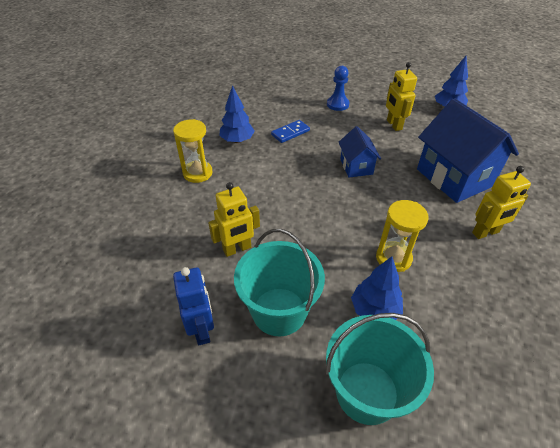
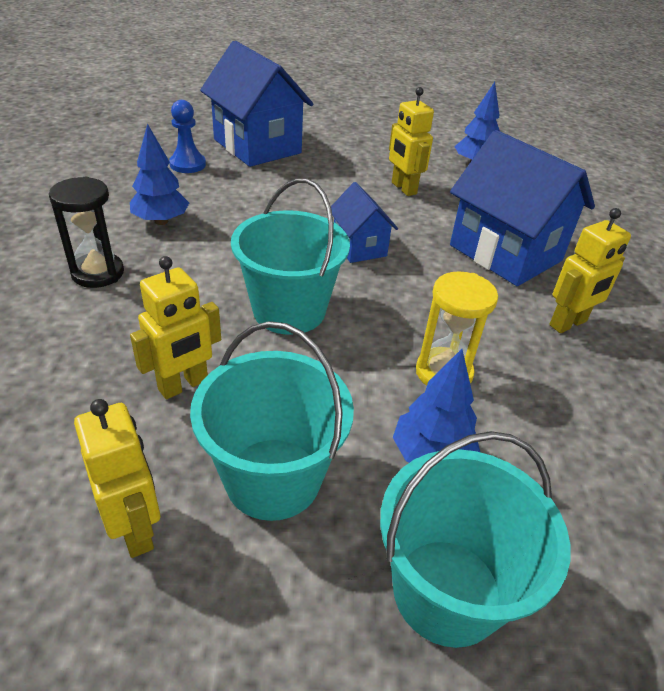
camera: 15 degrees left, 5 degrees down
yellow hourglass [173,119,213,183] -> black hourglass [49,177,124,288]
blue robot [173,267,214,345] -> yellow robot [74,399,160,558]
blue domino [271,120,310,143] -> none
blue pawn [327,66,349,111] -> blue pawn moved to [169,100,206,173]
none -> blue house [200,41,313,167]
none -> turquoise bucket [231,178,350,335]

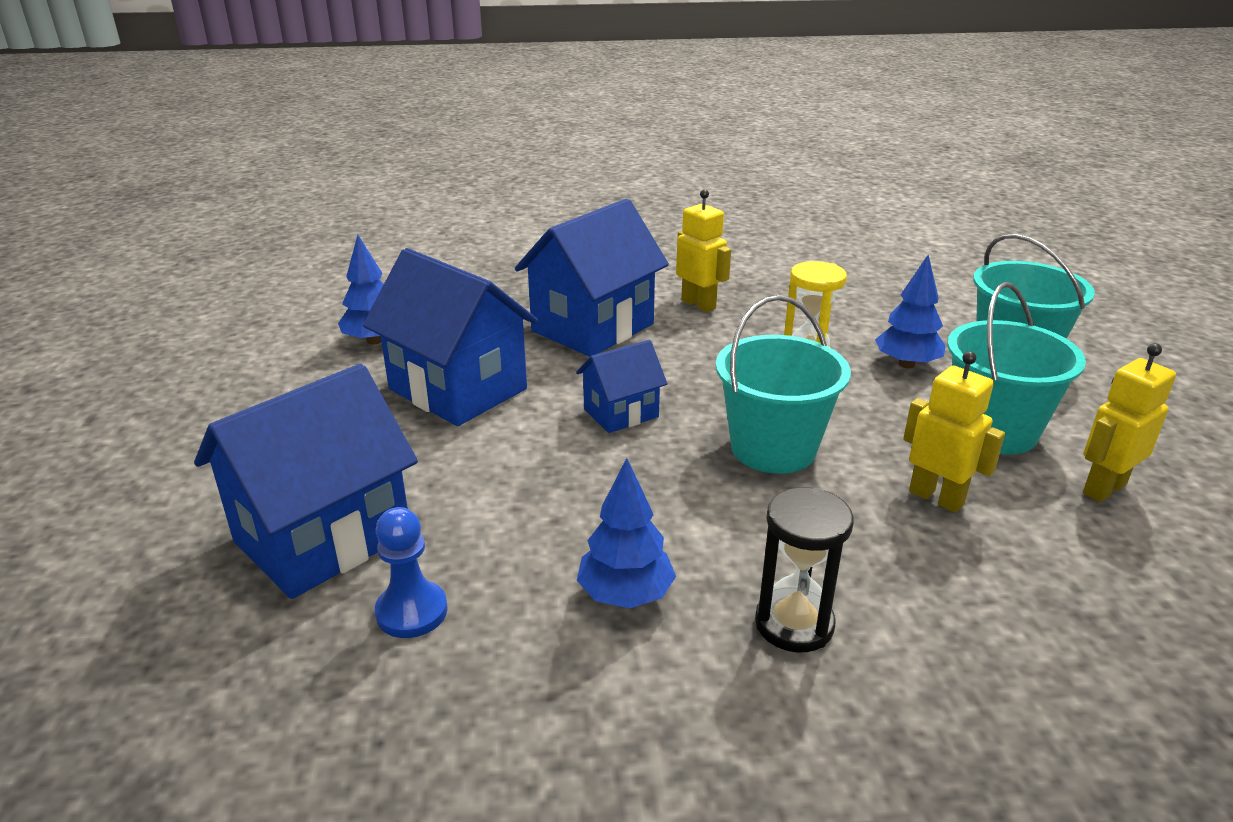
camera: 95 degrees left, 10 degrees down
yellow robot [389,87,434,196] -> blue house [363,248,538,426]

